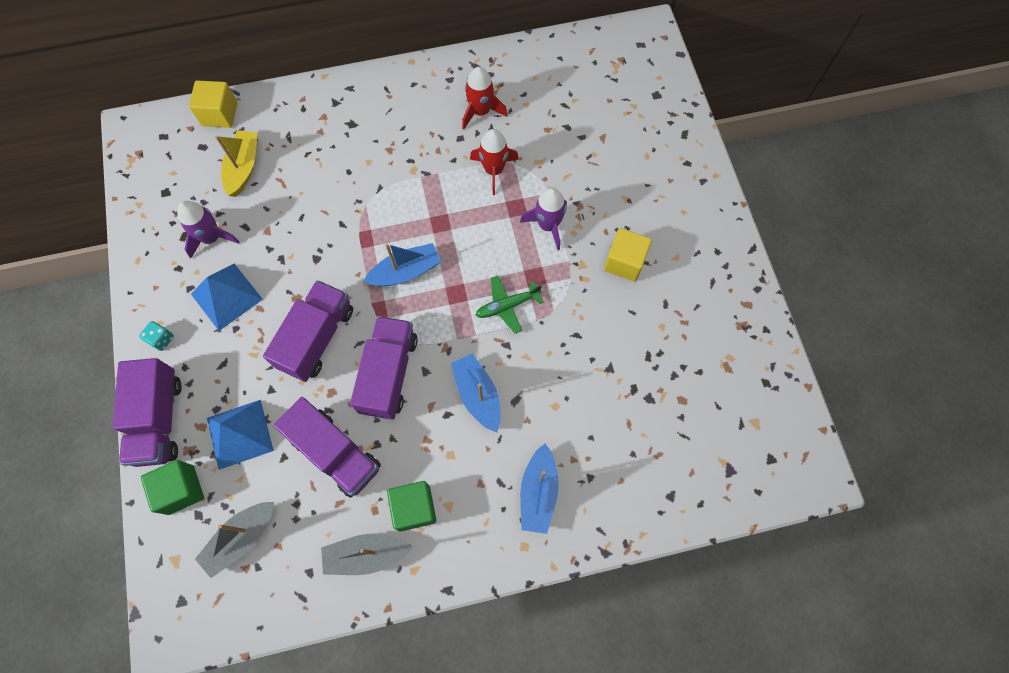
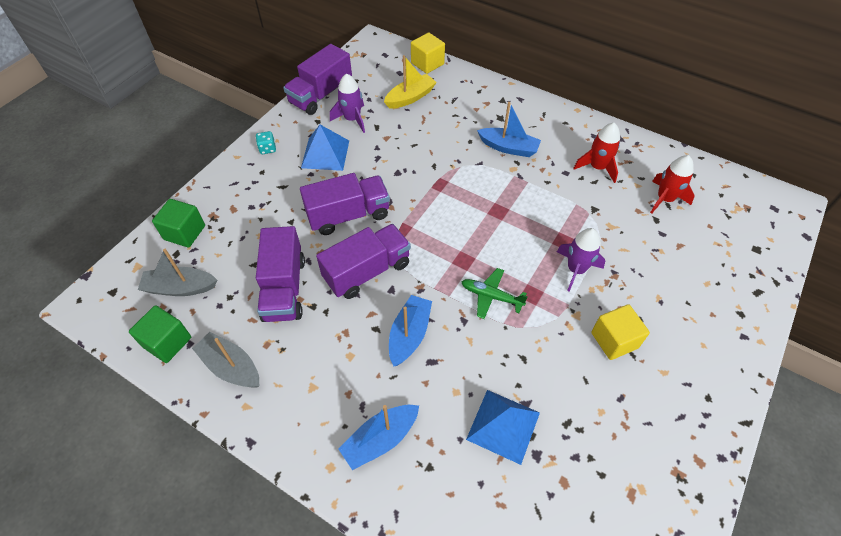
camera: 45 degrees right, 15 degrees down
purple truck [113,358,182,467] -> purple truck moved to [283,44,352,115]
blue pyramid [207,400,274,470] -> blue pyramid moved to [466,390,540,465]
blue boat [364,243,441,287] -> blue boat moved to [477,102,541,157]
green cube [387,481,436,531] -> green cube moved to [129,305,191,363]
red rocket [470,129,519,195] -> red rocket moved to [650,155,695,214]

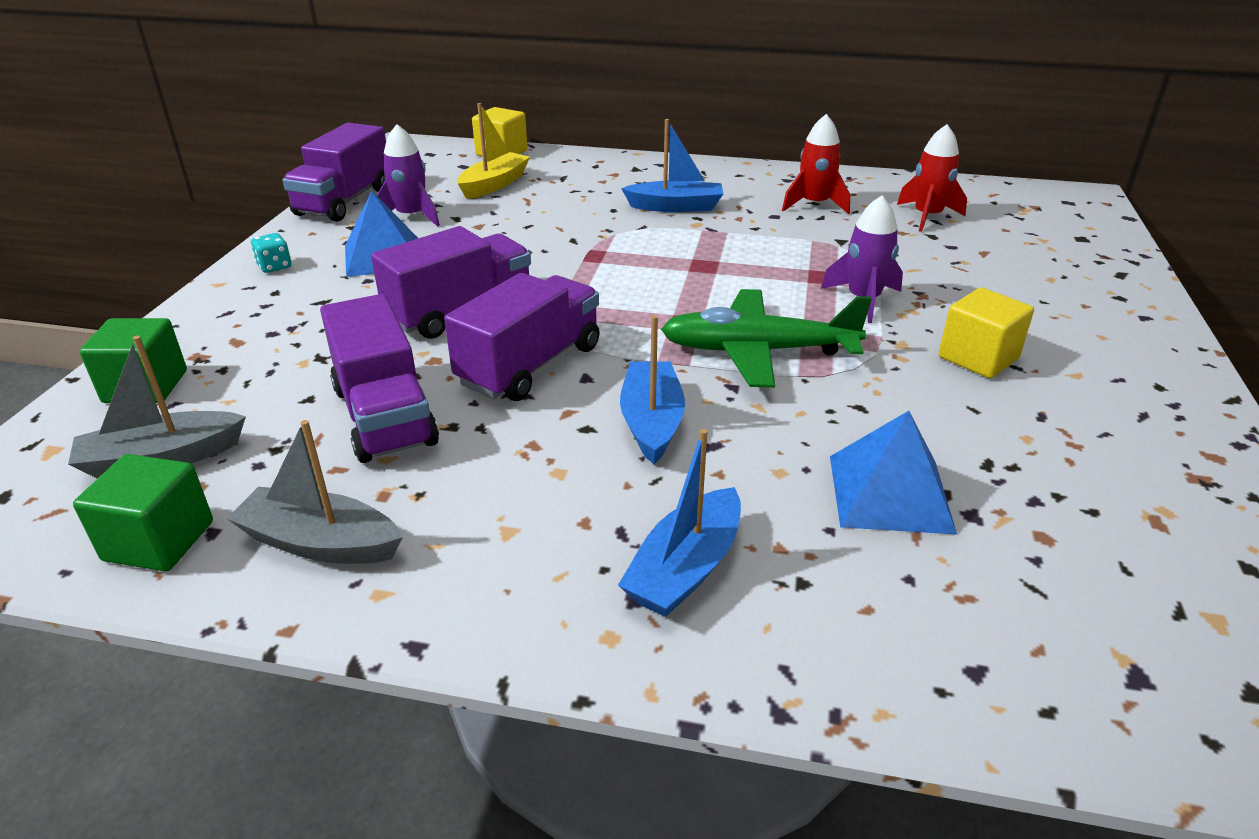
camera: 20 degrees left, 20 degrees down
green plane [462,268,528,319] -> green plane [661,289,872,388], size x1.70

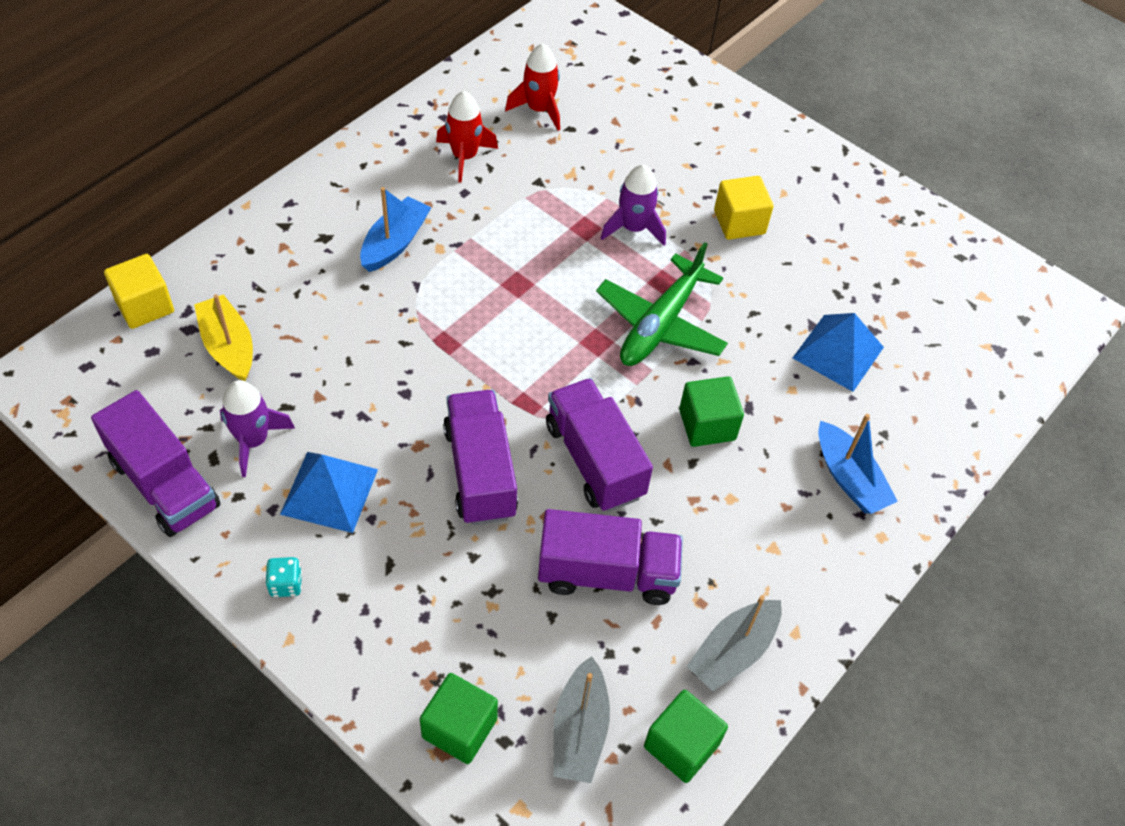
camera: 65 degrees left, 20 degrees up
blue boat [620,315,685,464] -> green cube [679,376,744,447]

